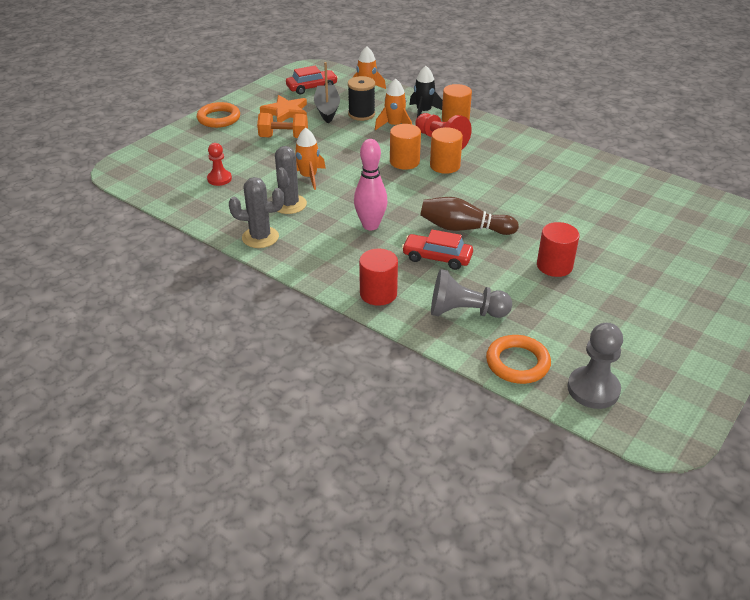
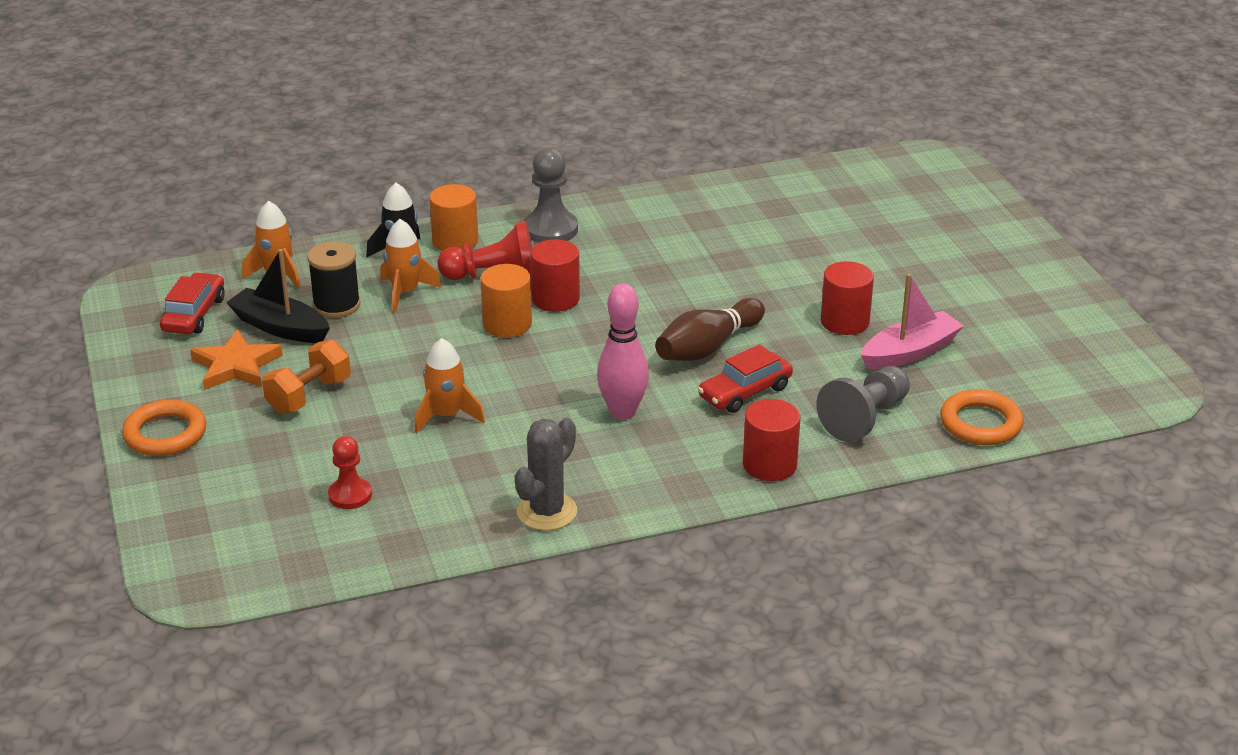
camera: 55 degrees left, 5 degrees down
grey cactus [275,146,307,214] -> none
orange cylinder [430,127,463,174] -> red cylinder [530,239,580,312]
grey pawn [567,323,623,409] -> grey pawn moved to [524,148,578,243]
none -> pink boat [861,274,964,370]

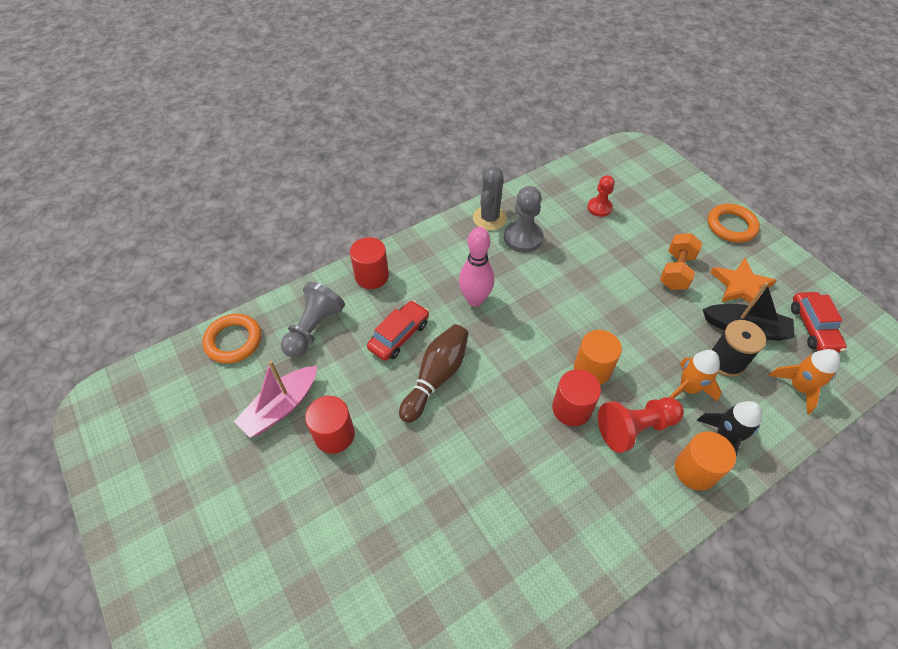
camera: 165 degrees right, 20 degrees up
orange rocket [415,338,485,433] -> none
grey pawn [524,148,578,243] -> grey pawn moved to [504,186,543,252]

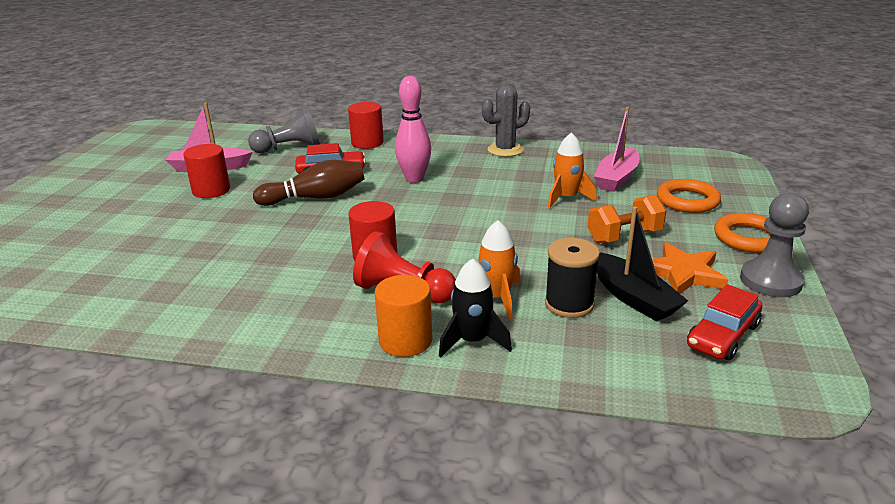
camera: 45 degrees right, 25 degrees down
orange ring [203,314,261,364] -> orange ring moved to [657,179,721,213]
grey pawn [504,186,543,252] -> grey pawn moved to [740,193,809,297]
orange cylinder [574,330,622,385] -> none
red pawn [588,175,615,217] -> pink boat [594,107,640,192]
orange rocket [769,349,840,414] -> orange rocket moved to [548,132,597,209]

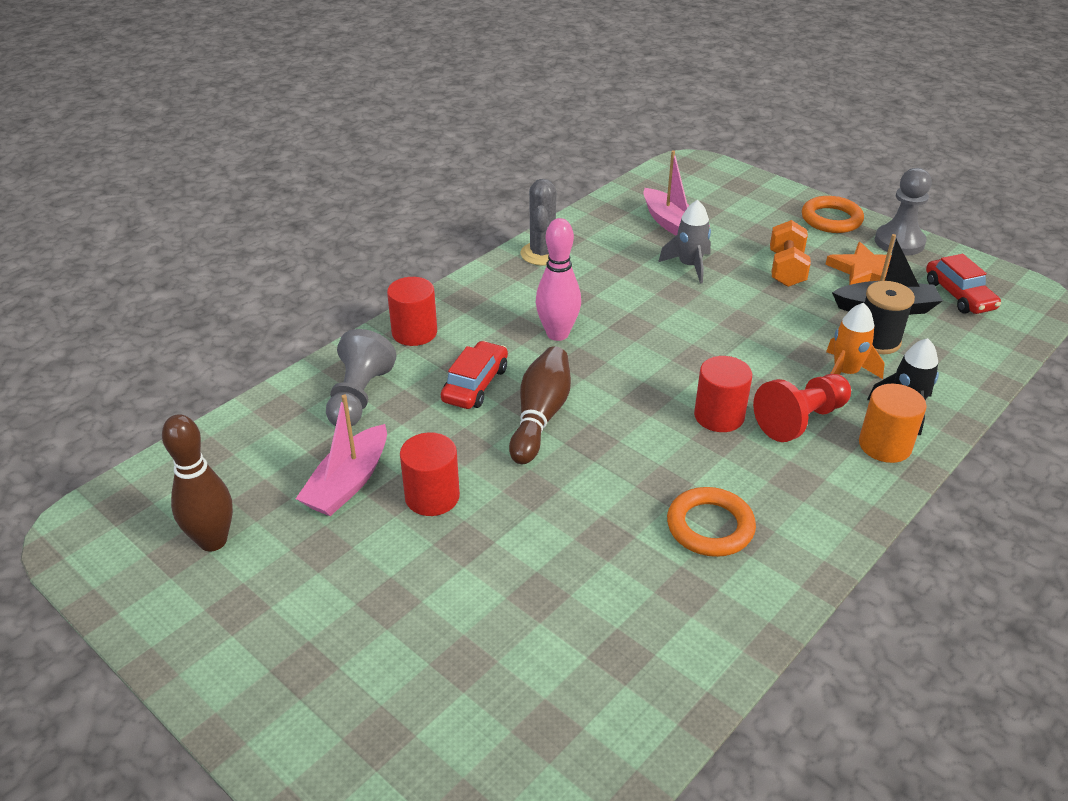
camera: 60 degrees left, 10 degrees up
orange rocket [548,132,597,209] -> grey rocket [658,200,711,284]
orange ring [657,179,721,213] -> orange ring moved to [667,487,756,557]
none -> brown bowling pin [162,414,233,551]

